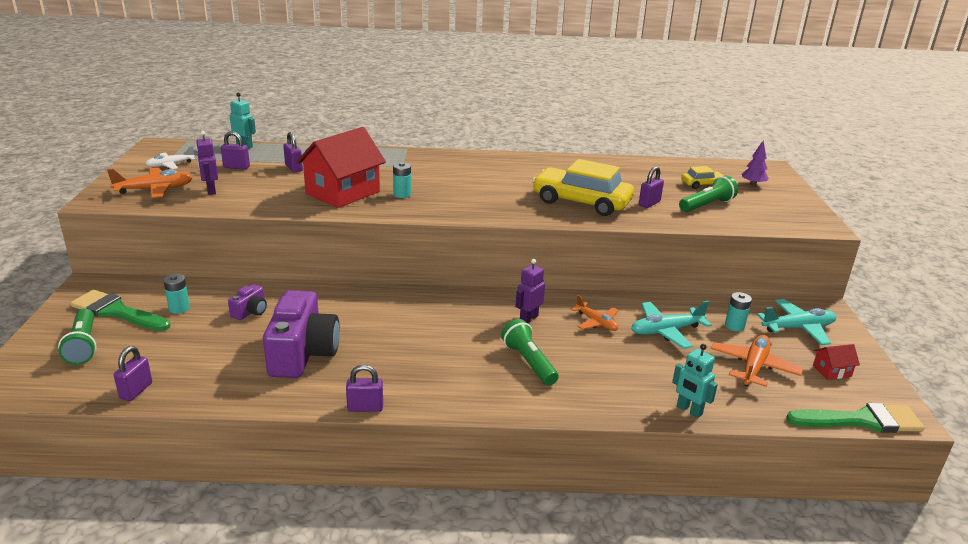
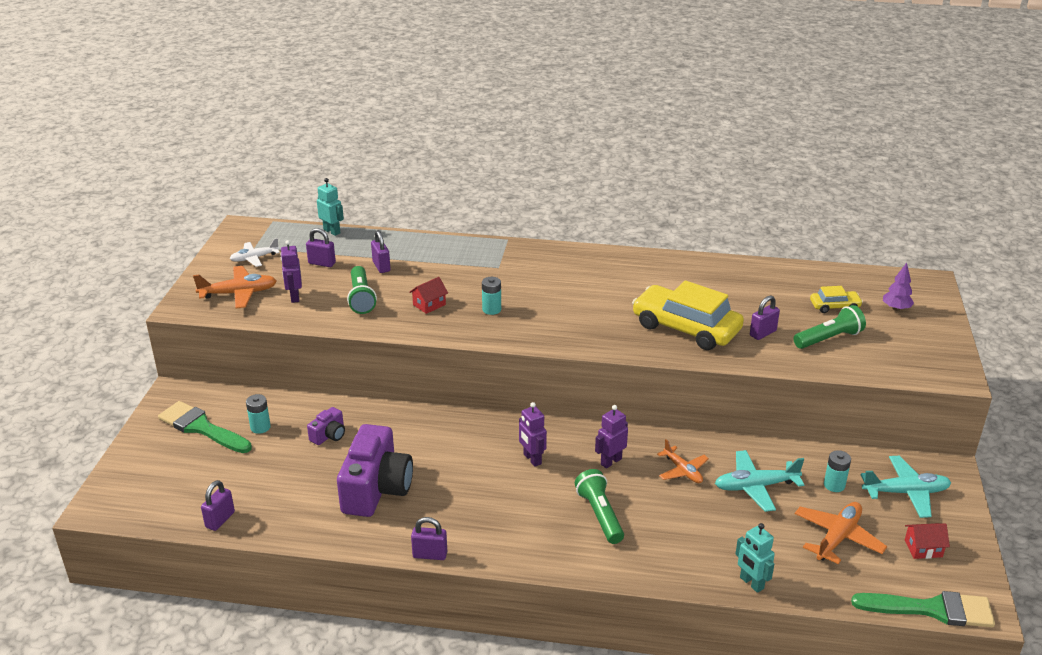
camera: 10 degrees right, 5 degrees up
green flashlight [58,309,97,365] -> green flashlight moved to [347,266,377,314]
red house [296,127,386,208] -> red house [409,277,448,314], size x0.42
none -> purple robot [519,402,547,467]

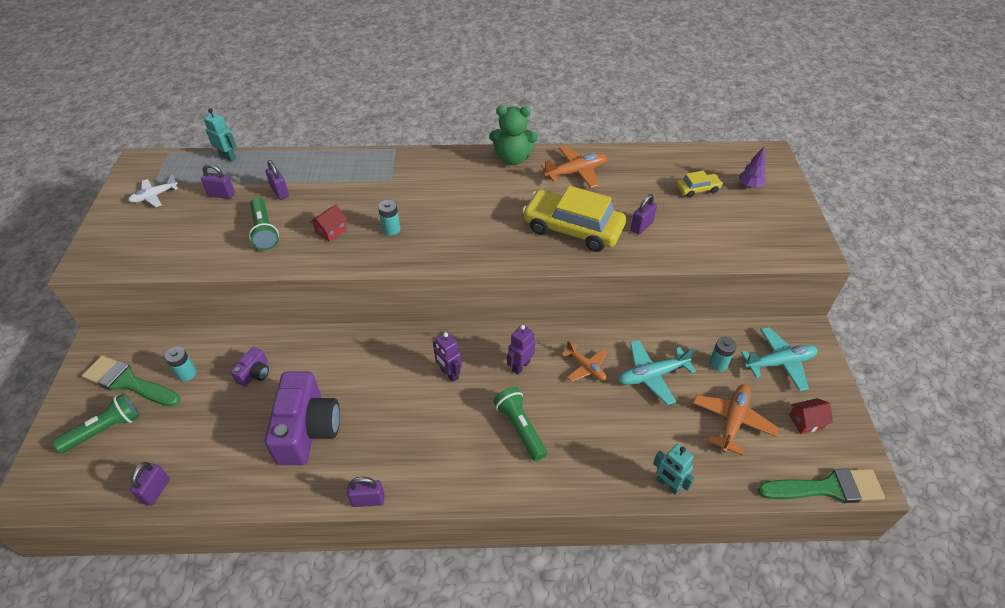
camera: 10 degrees left, 15 degrees up
orange plane [193,266,277,308] -> orange plane moved to [541,146,607,188]
purple robot [280,240,302,303] -> none
green flashlight [793,305,866,349] -> green flashlight moved to [53,393,139,453]
none -> green teddy bear [489,106,538,165]

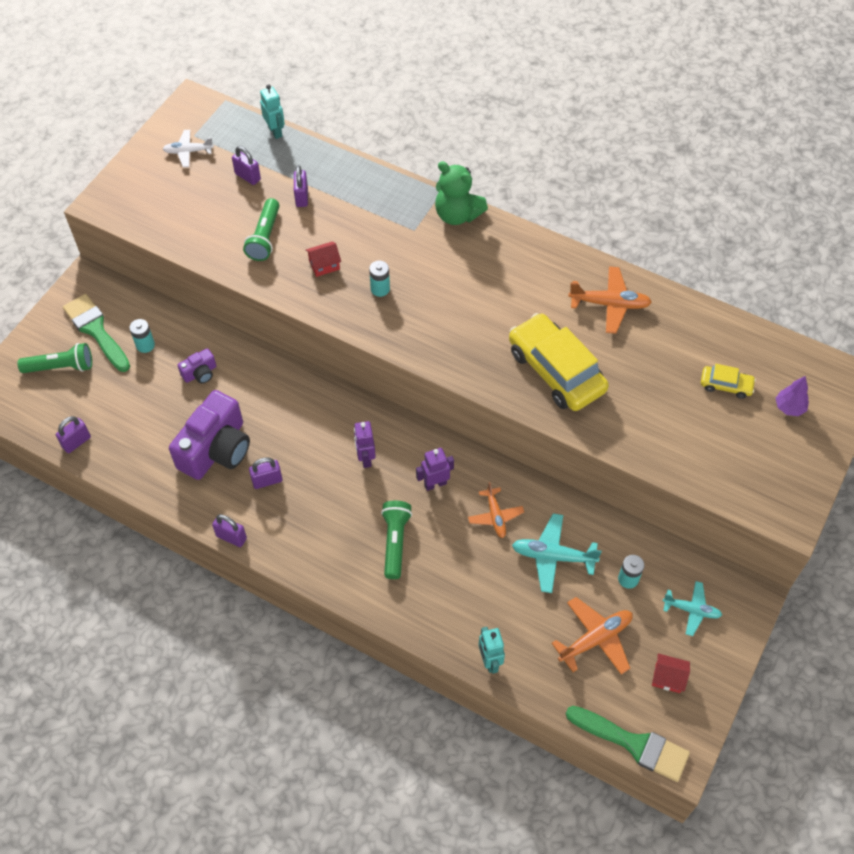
camera: 30 degrees right, 10 degrees up
green teddy bear [489,106,538,165] -> green teddy bear moved to [435,161,488,225]
purple padlock [631,194,657,234] -> purple padlock moved to [249,457,282,489]
turquoise plane [741,327,818,391] -> turquoise plane [663,581,722,636], size x0.67

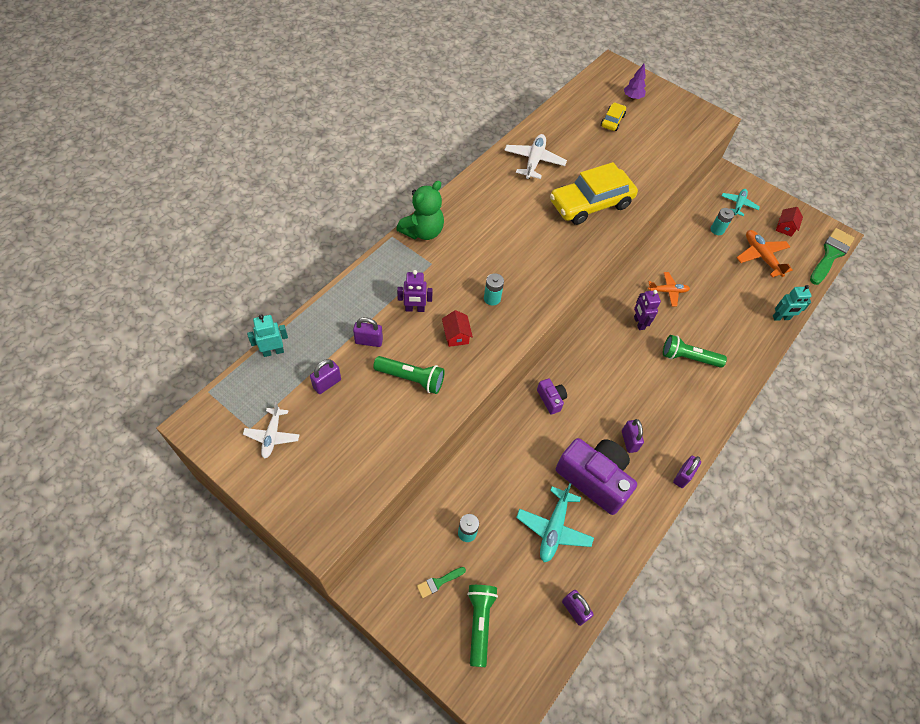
camera: 85 degrees left, 0 degrees up
green brush [63,294,130,372] -> green brush [417,567,466,598], size x0.46
purple camera [177,348,216,384] -> purple camera moved to [537,378,567,415]
purple robot [354,421,376,468] -> purple robot moved to [397,270,433,312]
turquoise plane [512,513,602,593] -> turquoise plane moved to [516,483,594,562]
orange plane [568,266,652,334] -> white plane [504,134,567,179]

